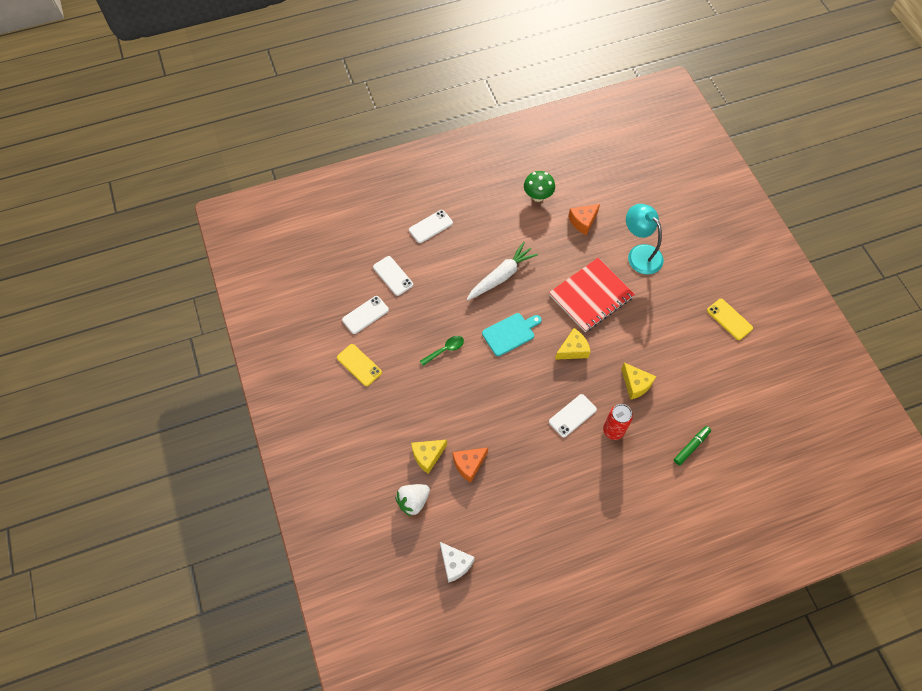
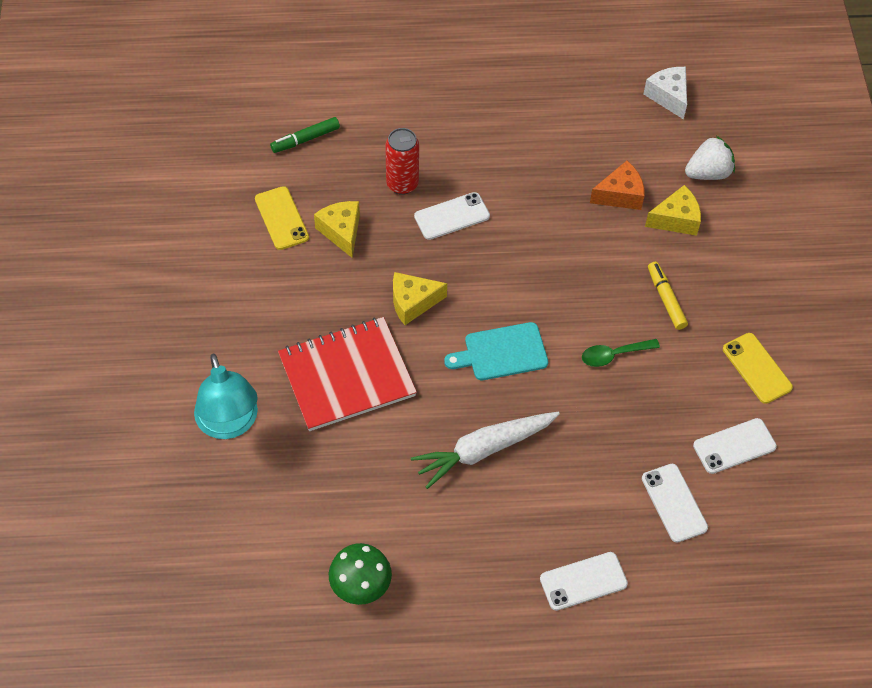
camera: 165 degrees left, 5 degrees down
orange cheese [568,204,600,235] -> none
yellow phone [707,299,753,340] -> yellow phone moved to [255,186,309,250]
none -> yellow marker [648,262,688,330]

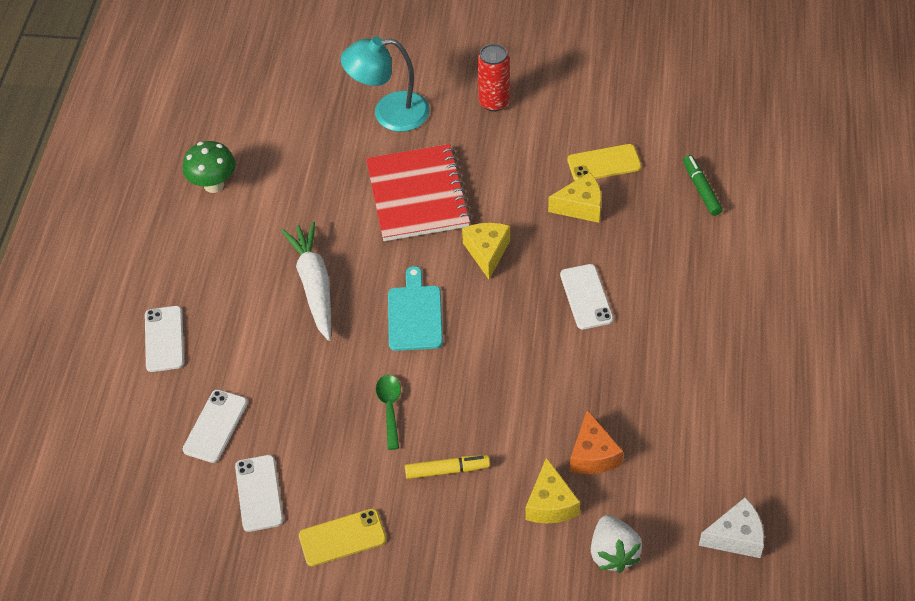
camera: 105 degrees right, 5 degrees down
red can [385,128,419,195] -> red can moved to [477,44,510,112]
white phone [642,464,708,543] -> white phone turned 60 degrees counterclockwise [183,389,248,463]

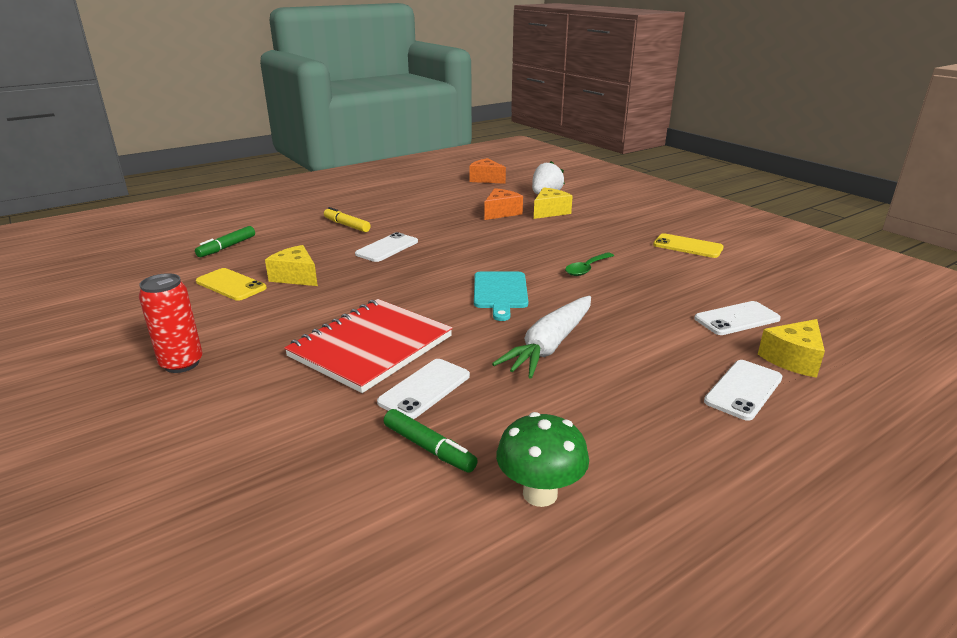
camera: 135 degrees left, 25 degrees down
white phone [235,455,283,532] -> white phone moved to [377,359,470,419]
turquoise lamp [341,37,430,132] -> none
turquoise cutting board [388,266,443,351] -> turquoise cutting board turned 45 degrees counterclockwise [474,271,528,321]
yellow marker [405,455,490,479] -> yellow marker moved to [324,207,371,232]
yellow cheese [462,223,510,279] -> yellow cheese moved to [758,319,825,378]
white cheese [699,497,764,558] -> orange cheese [469,158,506,184]
none -> green marker [384,409,478,473]

